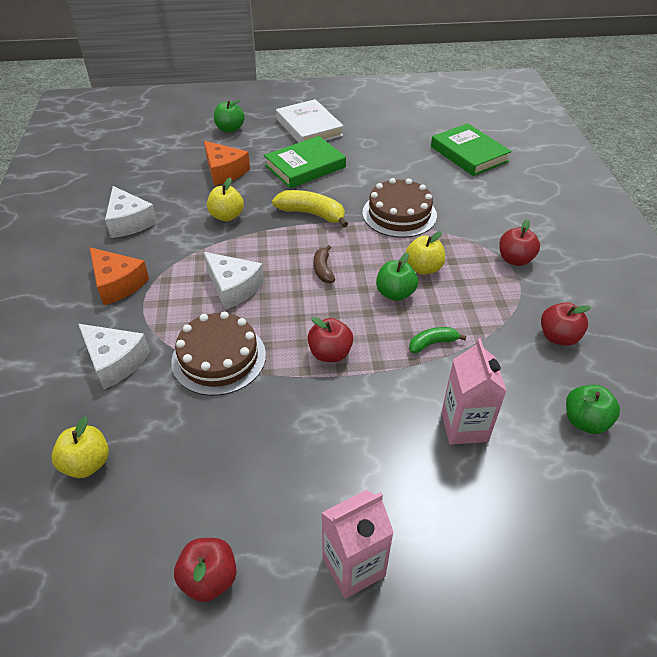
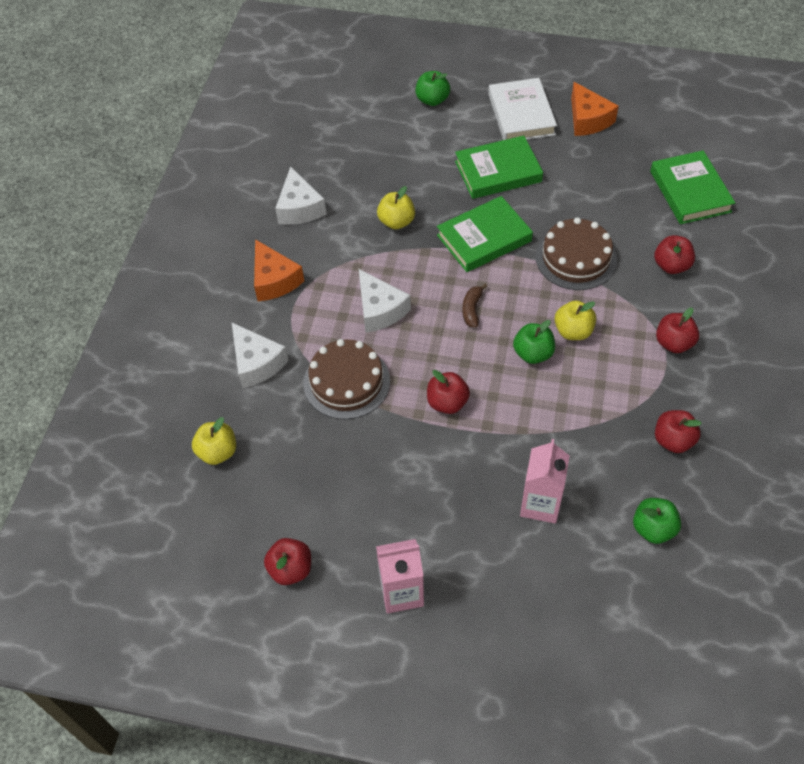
camera: 20 degrees right, 10 degrees up
orange cheese [204,141,250,186] -> orange cheese moved to [571,82,619,136]
yellow banana [272,190,348,228] -> green book [437,196,533,272]
green banana [409,327,467,353] -> none
none -> red apple [654,235,695,274]

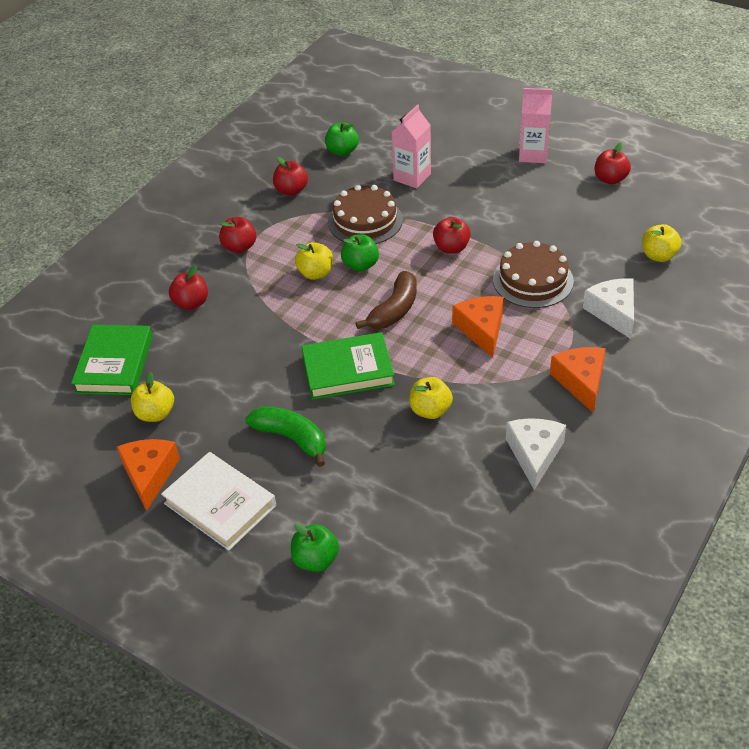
camera: 160 degrees left, 10 degrees down
white cheese [359,269,411,333] -> orange cheese [452,296,504,358]
green book [455,135,543,199] -> green banana [245,406,326,467]
brown banana [462,284,487,328] -> brown banana [355,271,417,329], size x1.71
white book [488,78,557,140] -> white book turned 60 degrees counterclockwise [161,452,276,551]
brown cake [536,217,617,290] -> brown cake moved to [328,185,403,244]
none -> yellow apple [131,372,174,422]

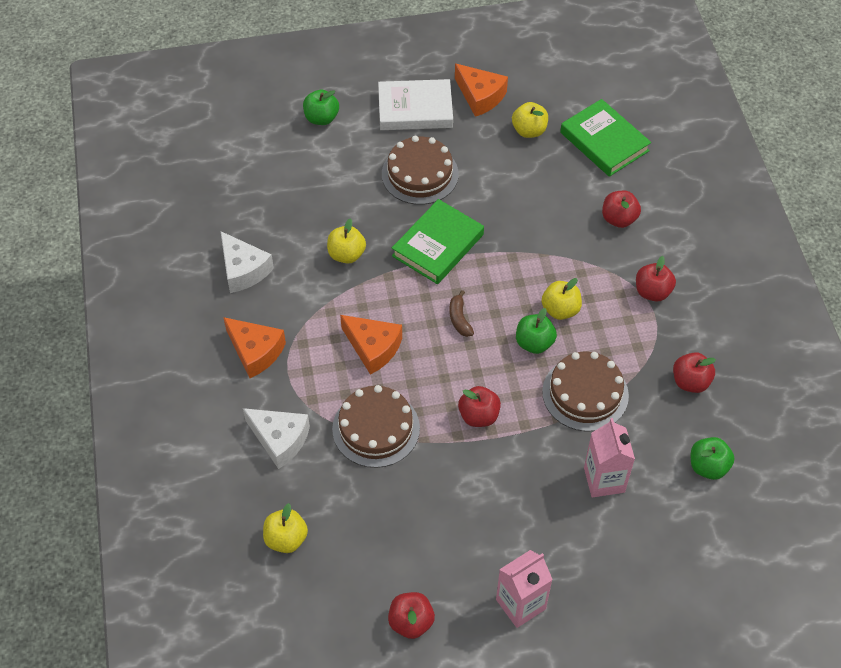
camera: 135 degrees right, 10 degrees up
green banana [245,406,326,467] -> brown cake [382,136,459,205]
brown banana [355,271,417,329] -> brown banana [449,290,474,337], size x0.59

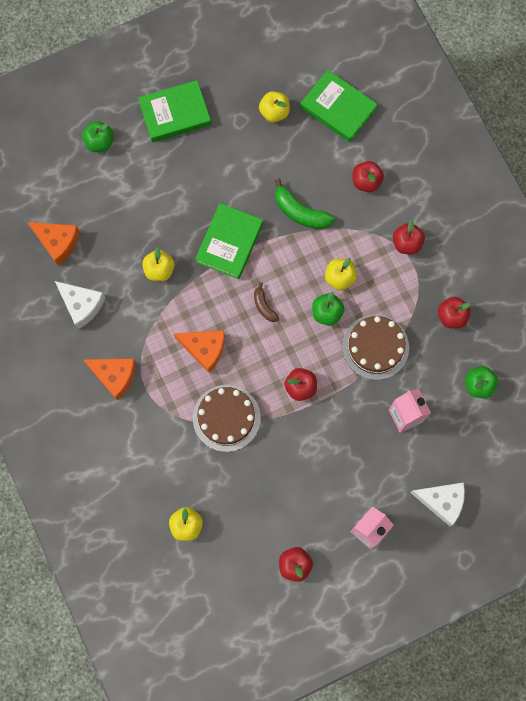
camera: 15 degrees left, 20 degrees up
white cheese [243,408,310,469] -> white cheese moved to [410,482,465,526]
white book [378,79,453,130] -> green book [138,80,211,142]
brown cake [382,136,459,205] -> none
orange cheese [455,63,508,117] -> orange cheese moved to [28,222,80,266]
none -> green banana [275,179,335,229]

